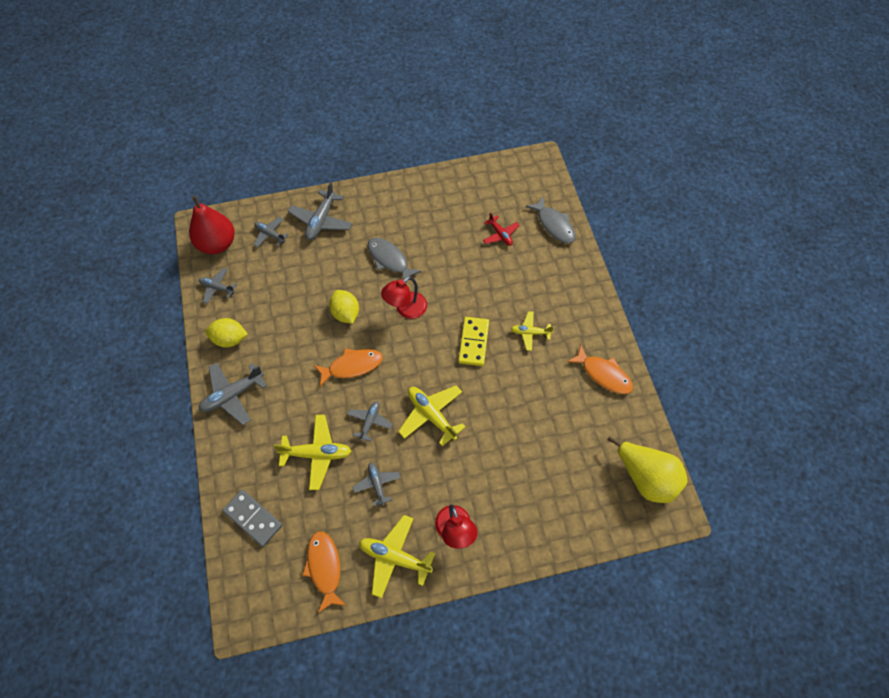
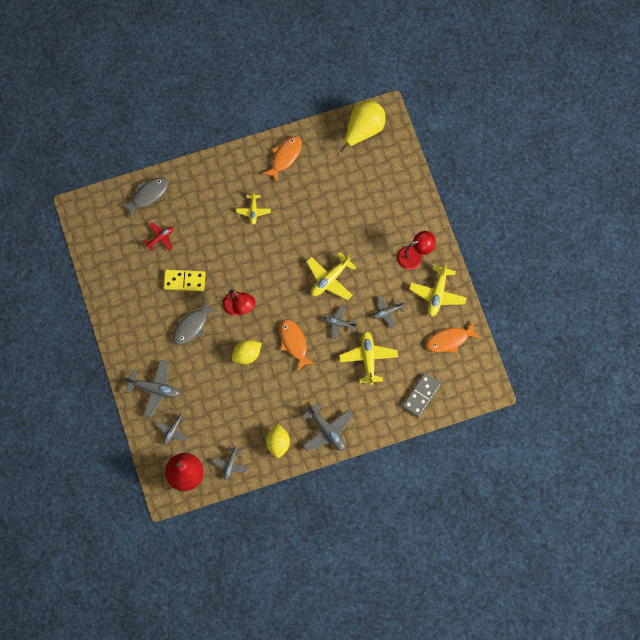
camera: 95 degrees left, 10 degrees up
yellow domino [458,317,489,366] -> yellow domino moved to [163,269,205,291]

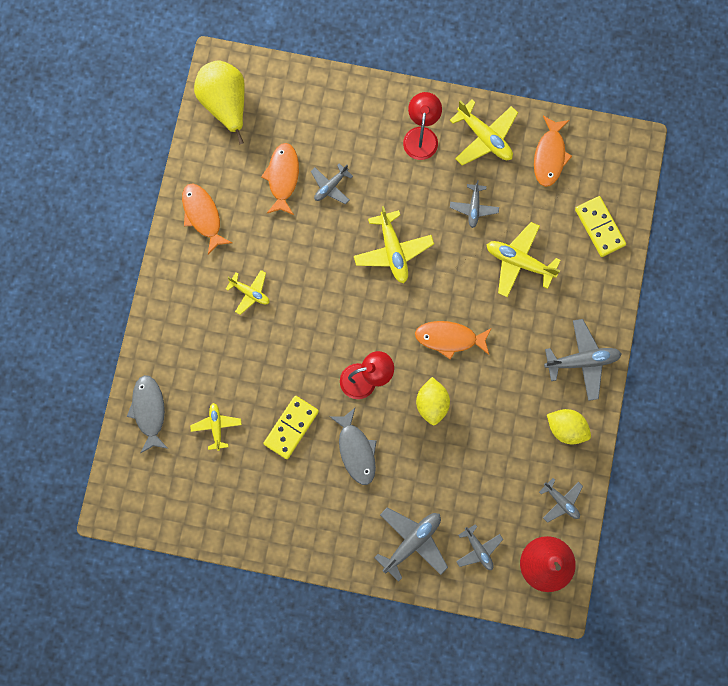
camera: 60 degrees left, 5 degrees up
red plane [143,222,173,251] -> yellow plane [190,403,242,451]
grey plane [324,306,356,340] -> grey plane moved to [311,163,353,204]
grey domino [402,373,441,417] -> yellow domino [575,196,626,257]
none -> orange fish [261,143,299,215]

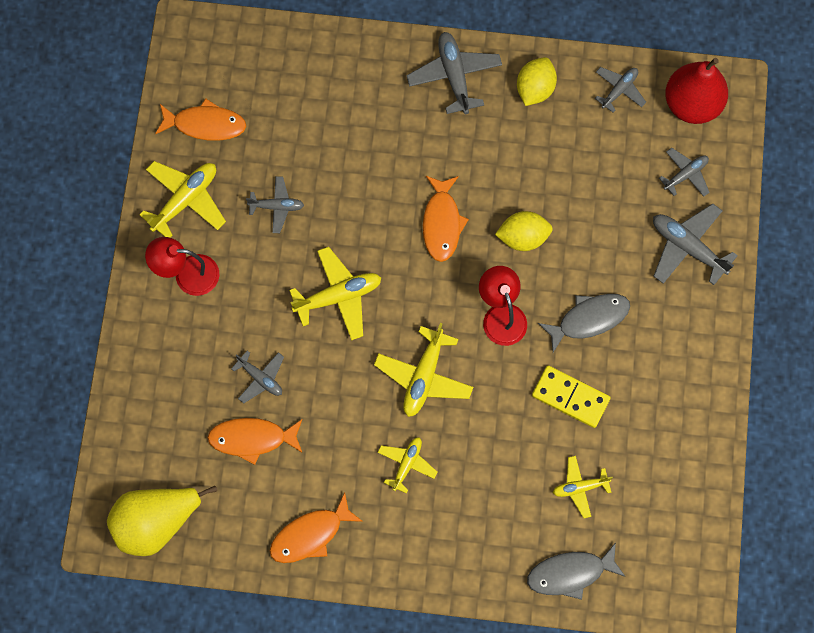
camera: 95 degrees left, 5 degrees down
yellow plane [486,222,561,297] -> yellow plane moved to [374,323,473,417]
yellow domino [575,196,626,257] -> none

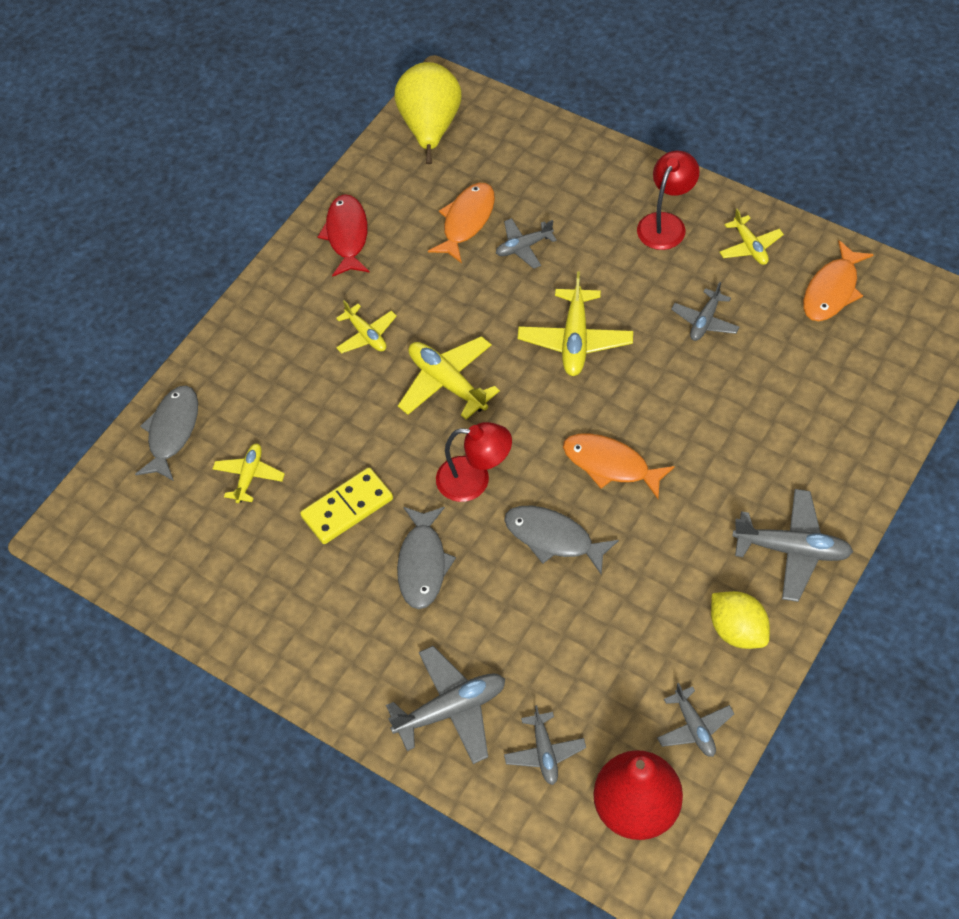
camera: 120 degrees right, 15 degrees down
yellow plane [140,161,226,238] -> yellow plane [720,208,784,265], size x0.61
orange fish [270,492,363,563] -> red fish [318,194,370,277]
yellow lemon [495,211,553,251] -> grey fish [504,506,619,575]

